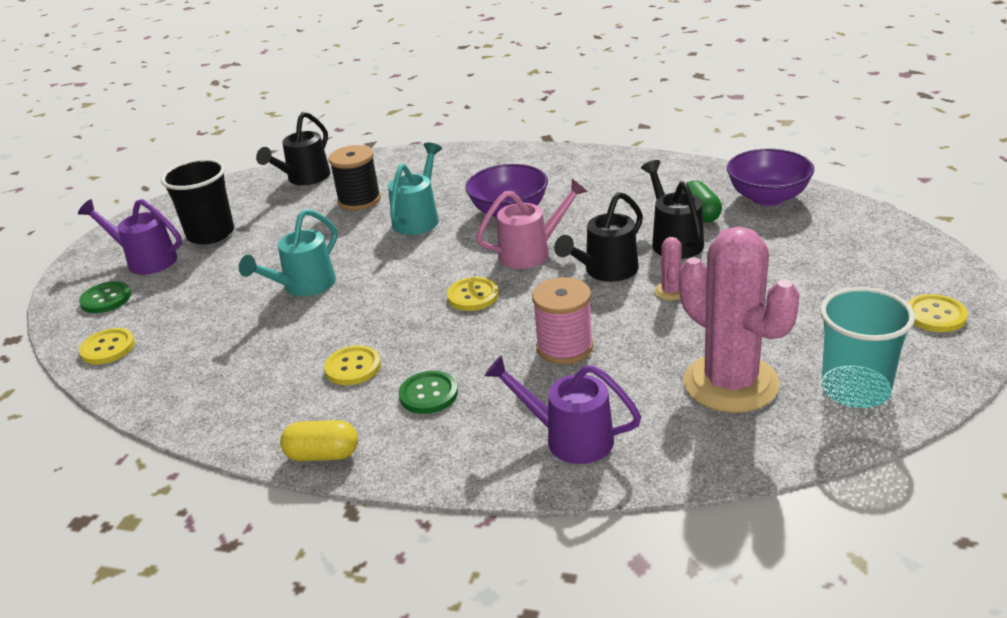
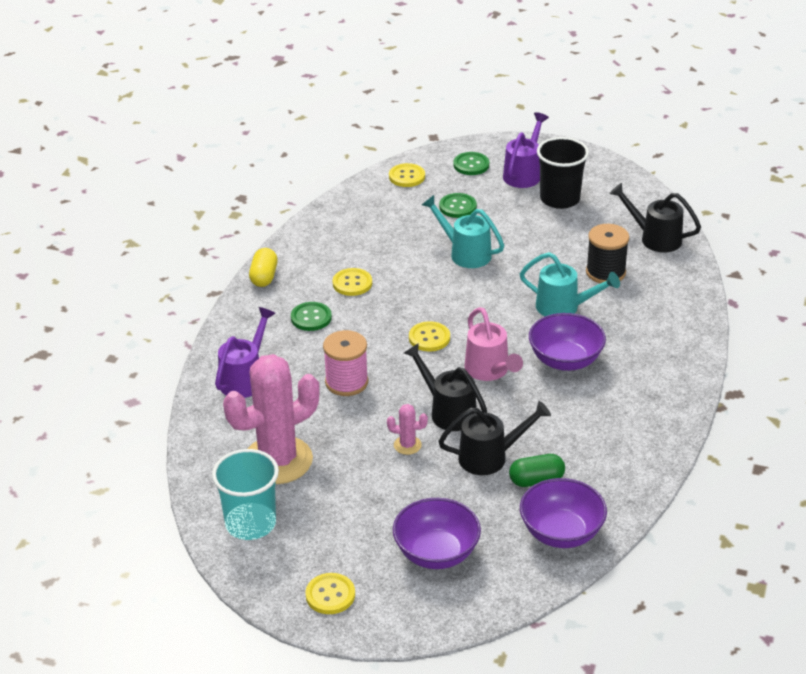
camera: 90 degrees right, 5 degrees up
none -> purple bowl [393,498,481,569]
none -> green button [439,193,477,218]

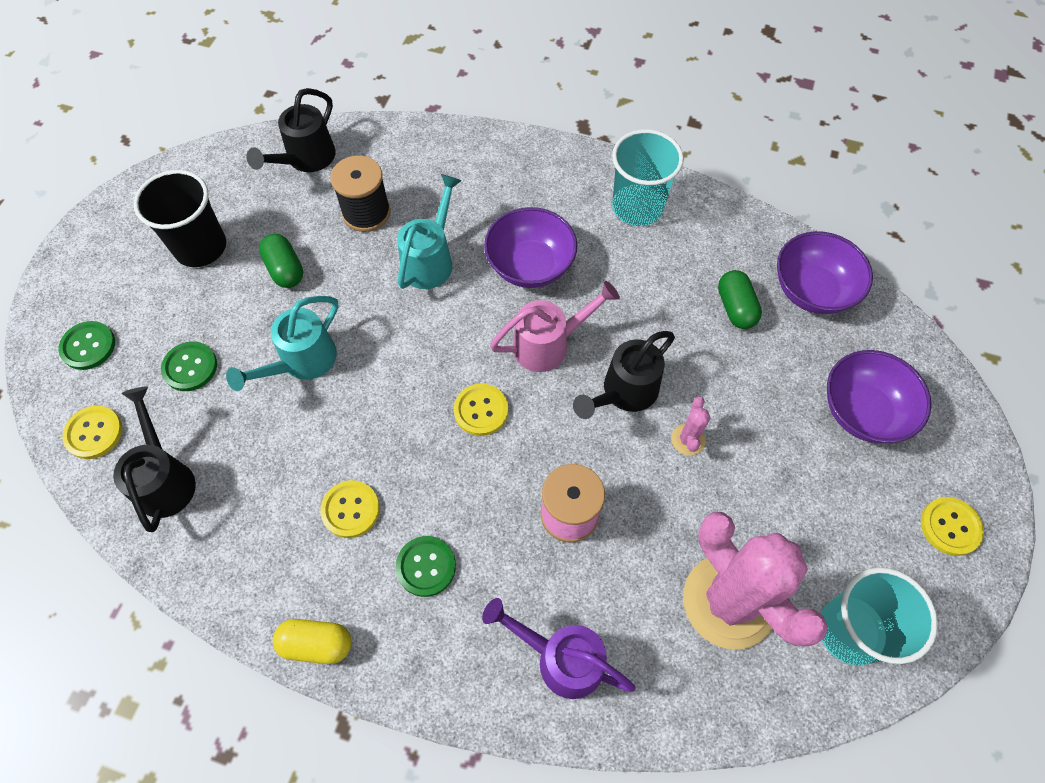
camera: 90 degrees left, 25 degrees up
black watering can [438,401,551,475] -> black watering can moved to [113,386,196,532]
purple watering can [503,112,549,188] -> none
none -> green capsule [259,234,303,288]
none -> turquoise cup [612,129,684,226]

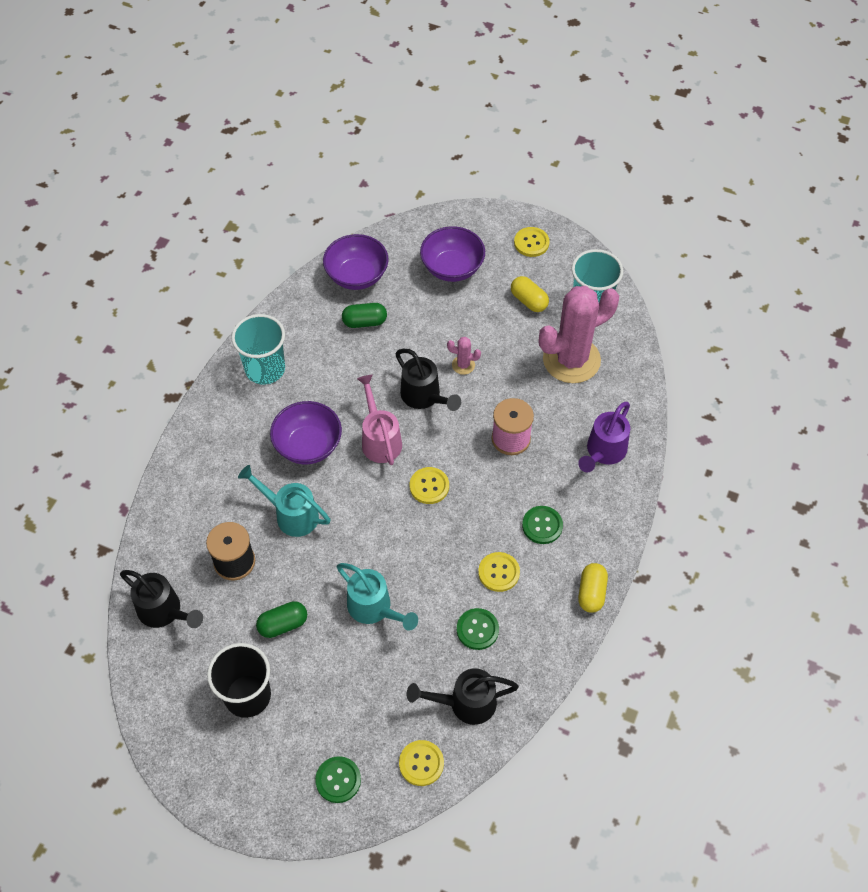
camera: 85 degrees left, 5 degrees down
green button [161,341,217,391] -> green button moved to [457,608,499,650]
none -> yellow capsule [511,276,549,312]

